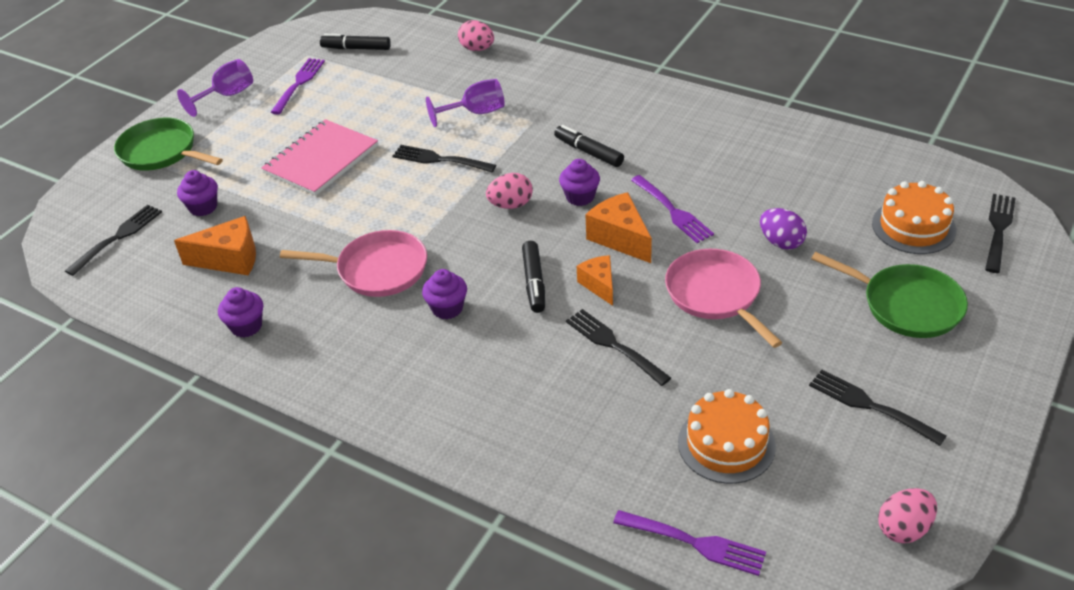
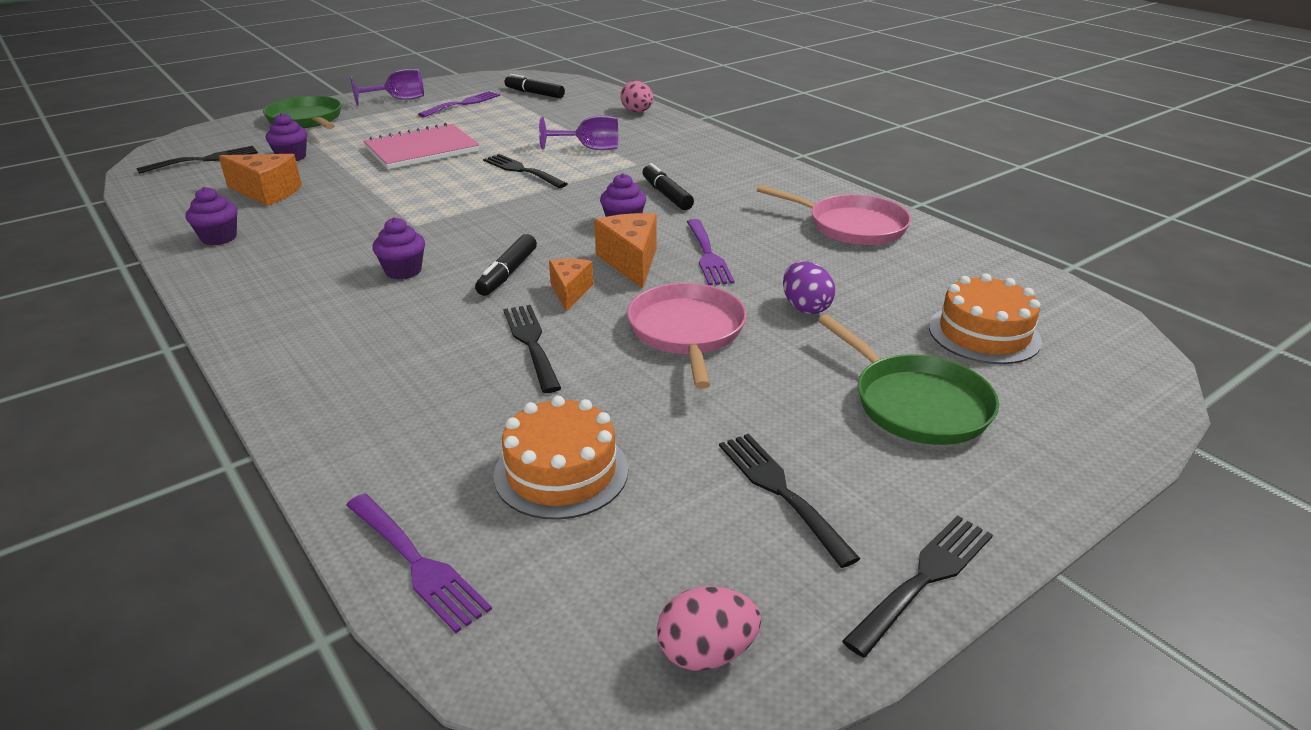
camera: 20 degrees right, 10 degrees down
pink pan [280,230,427,297] -> pink pan moved to [757,185,911,245]
pink egg [486,173,533,209] -> none
black fork [985,194,1016,273] -> black fork moved to [842,515,993,657]

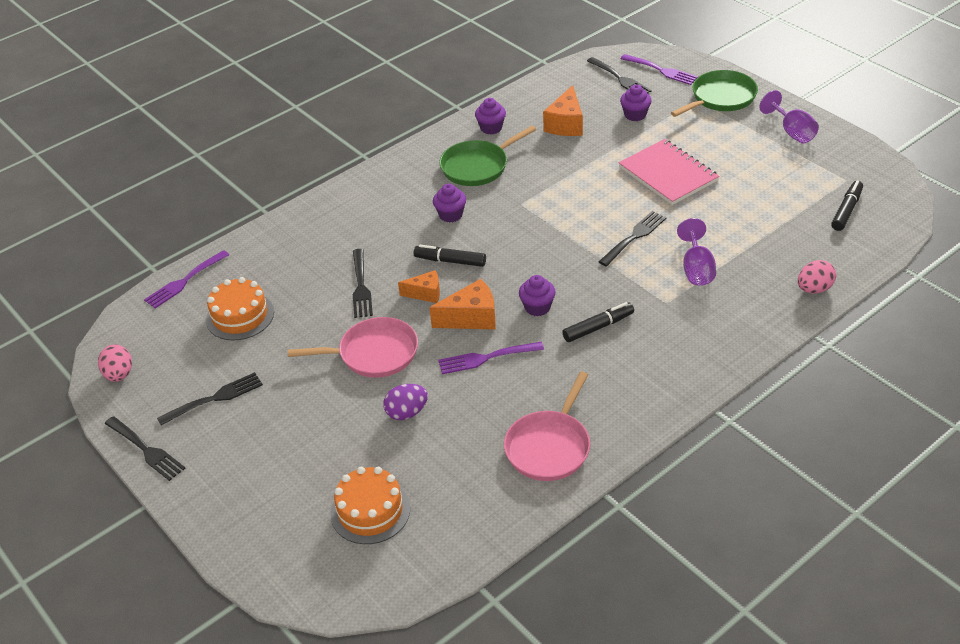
camera: 90 degrees right, 10 degrees up
purple fork [418,91,500,117] -> purple fork moved to [621,54,698,85]
black fork [503,305,561,393] -> black fork turned 105 degrees clockwise [353,249,373,318]
green pan [818,315,999,445] -> green pan moved to [440,126,536,186]

